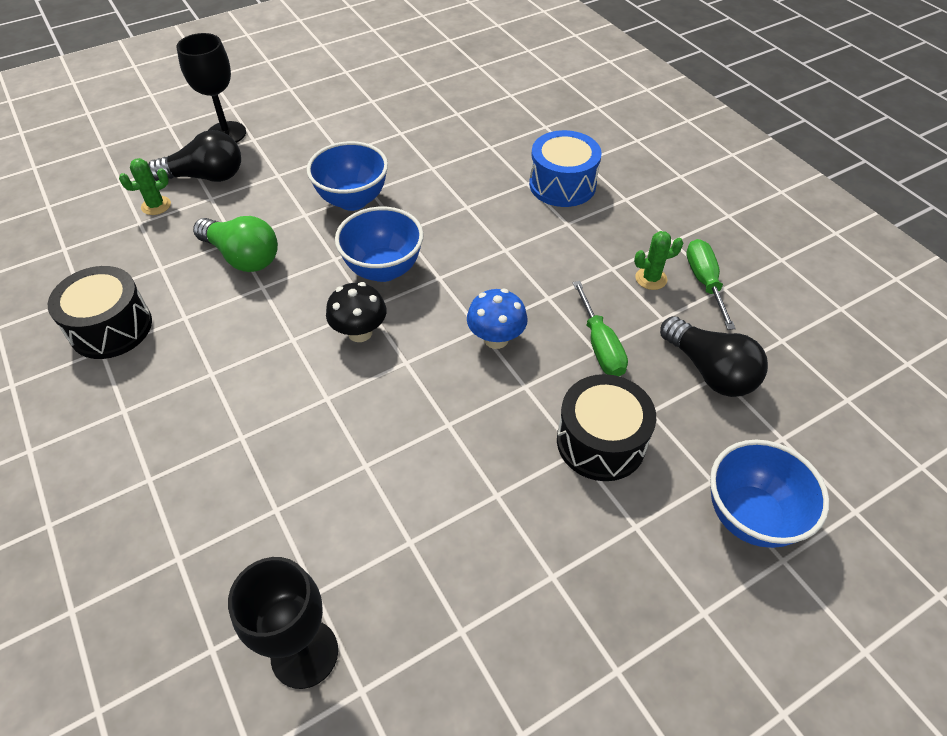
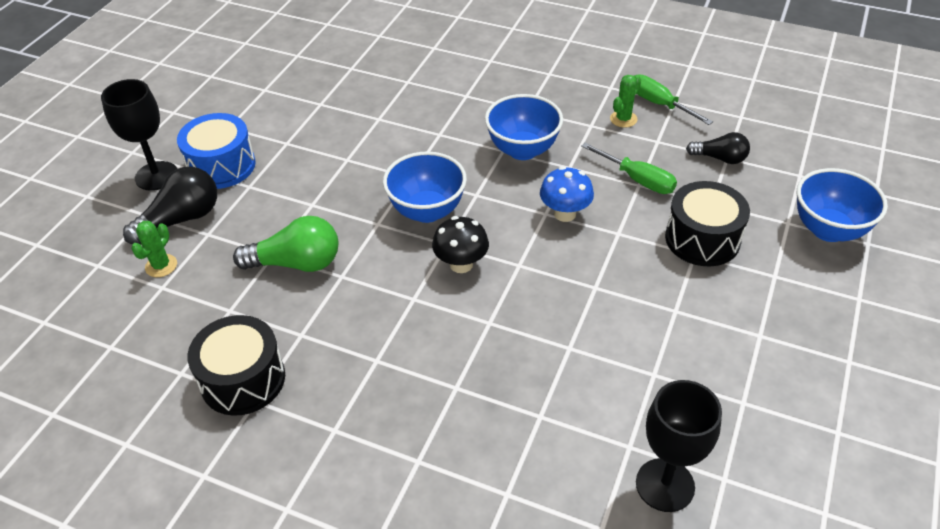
camera: 35 degrees left, 5 degrees down
blue bowl [307,141,388,211] -> blue bowl moved to [485,94,563,160]
blue drum [529,130,602,207] -> blue drum moved to [177,113,255,189]
black light bulb [660,316,768,397] -> black light bulb [686,132,750,164], size x0.63

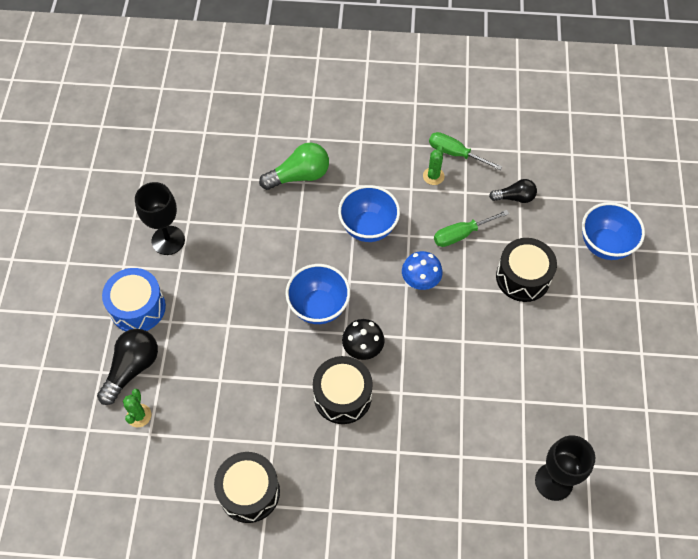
camera: 20 degrees left, 15 degrees up
black goblet [101,79,177,191] -> black goblet moved to [135,182,185,255]
green light bulb [233,216,338,272] -> green light bulb moved to [259,143,329,190]
green screwdriver [581,143,677,194] -> green screwdriver turned 135 degrees clockwise [434,210,509,247]
none -> black drum [313,356,373,424]

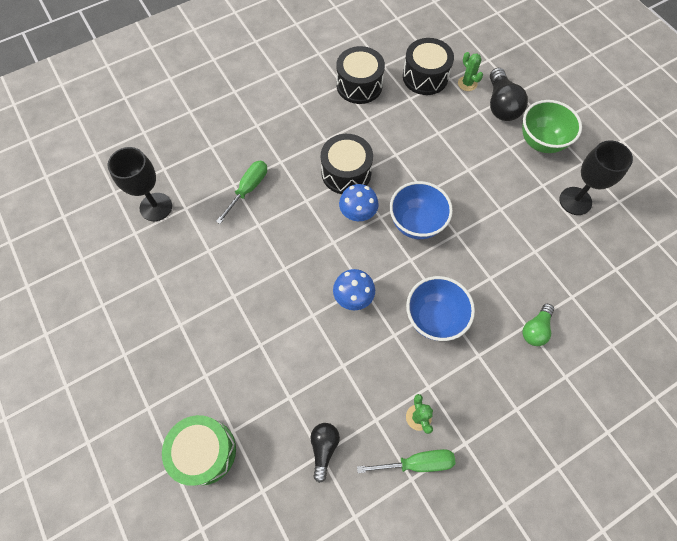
camera: 145 degrees right, 5 degrees up
blue drum [102,268,166,331] -> green bowl [522,100,582,153]
green light bulb [259,143,329,190] -> green light bulb [523,304,554,346], size x0.63
black mushroom [342,319,385,360] -> blue mushroom [339,184,379,221]
green screwdriver [434,210,509,247] -> green screwdriver moved to [216,161,267,224]
black light bulb [489,179,537,203] -> black light bulb turned 135 degrees clockwise [310,423,340,483]
black drum [496,238,557,302] -> black drum moved to [403,38,454,95]
blue bowl [582,202,645,260] -> green drum [162,415,236,486]

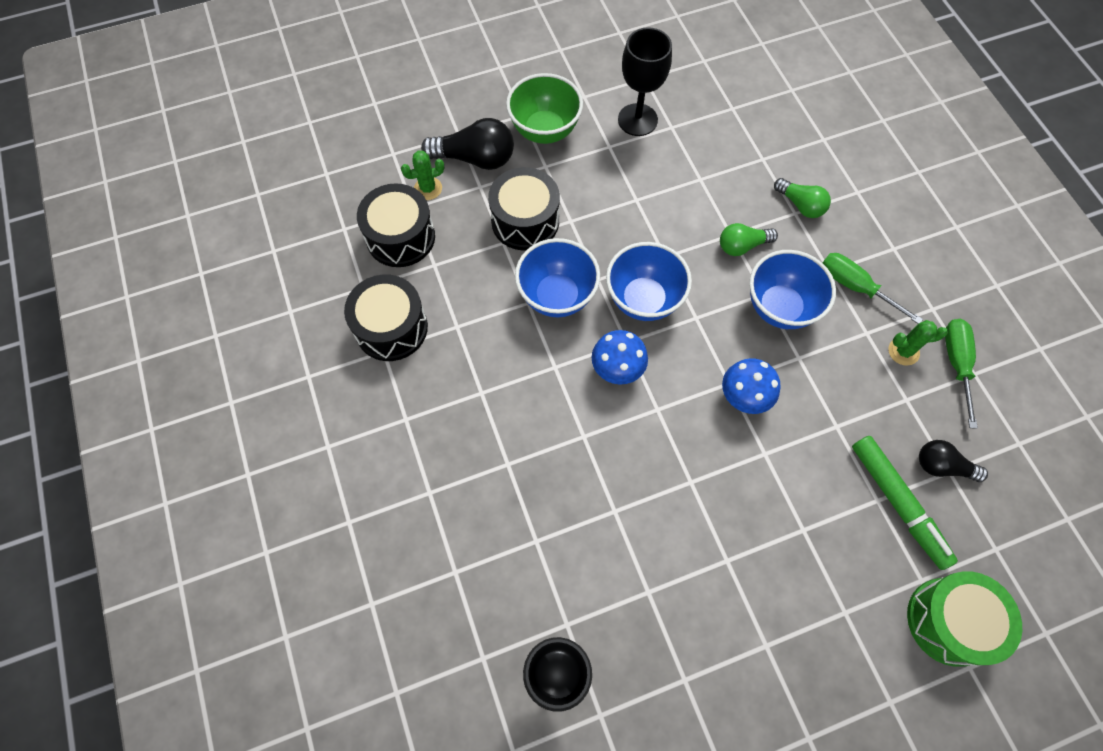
camera: 80 degrees left, 0 degrees up
green screwdriver [216,161,267,224] -> green screwdriver moved to [823,253,923,324]
black drum [321,134,373,194] -> black drum moved to [488,167,560,250]
none -> blue bowl [515,238,600,317]
none -> green light bulb [720,223,778,256]
none -> green marker [852,436,958,570]

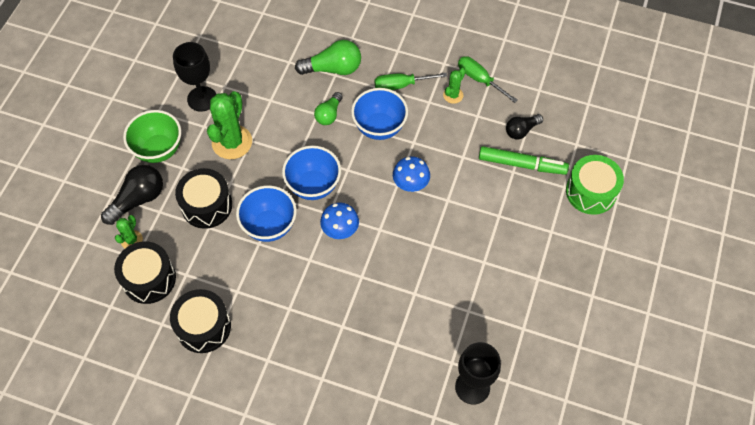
camera: 50 degrees left, 5 degrees down
green light bulb [774,178,831,218] -> green light bulb [295,40,361,75], size x1.59
none -> green cactus [207,91,252,159]

